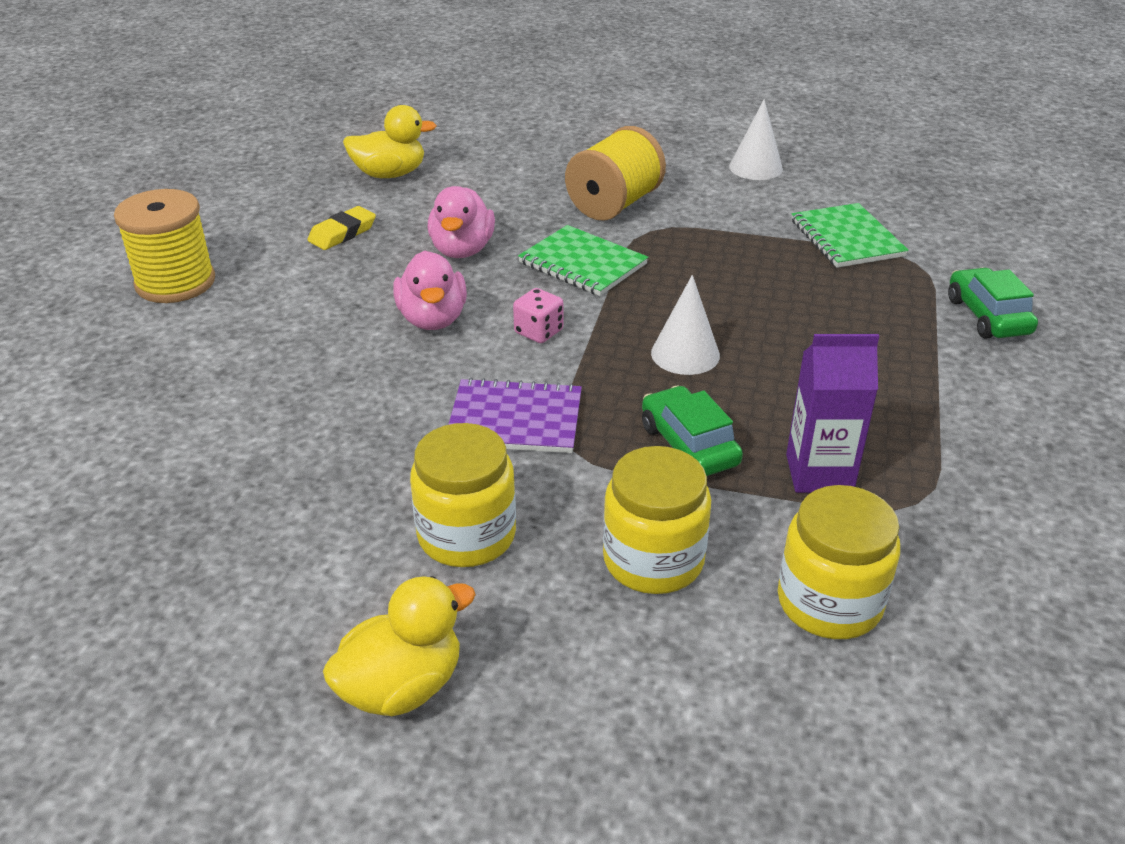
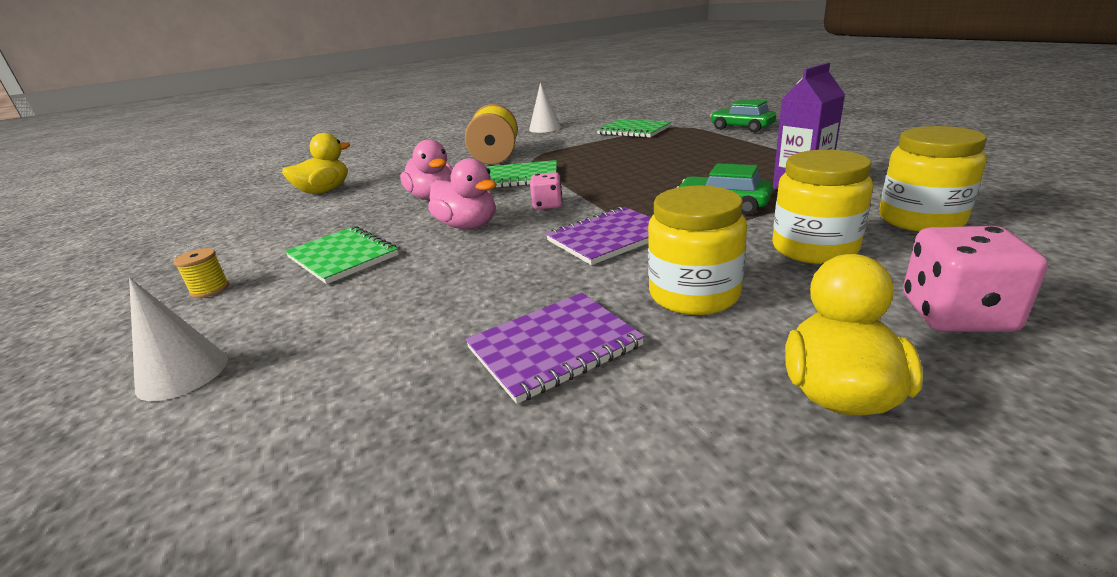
camera: 35 degrees left, 10 degrees down
yellow spool [114,189,215,303] -> yellow spool [174,248,229,298], size x0.46
yellow eraser [307,206,376,250] -> none
white cone [651,275,720,375] -> white cone moved to [129,278,228,401]
none -> green notebook [285,226,399,284]
none -> purple notebook [465,293,645,404]
none -> pink dice [903,226,1048,332]

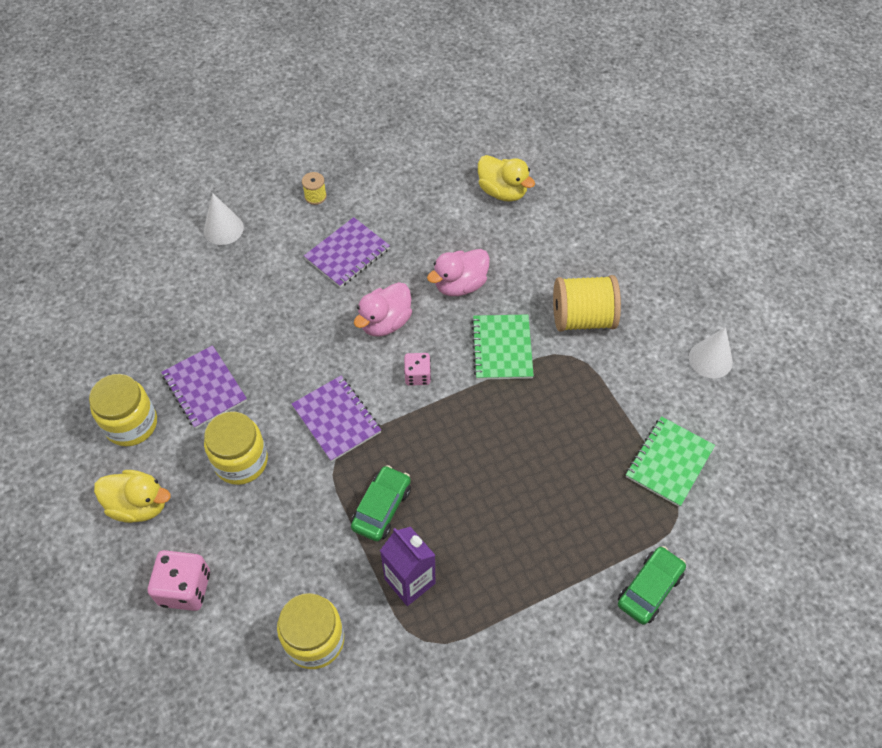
camera: 85 degrees right, 30 degrees up
green notebook [285,226,399,284] -> purple notebook [304,217,390,288]
yellow jar [772,150,873,264] -> yellow jar moved to [89,374,157,446]

